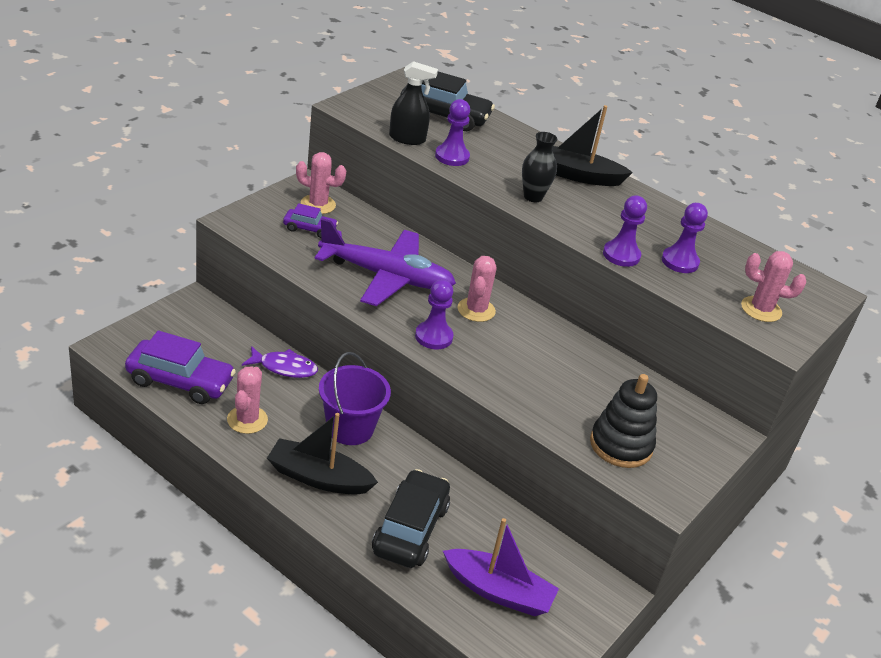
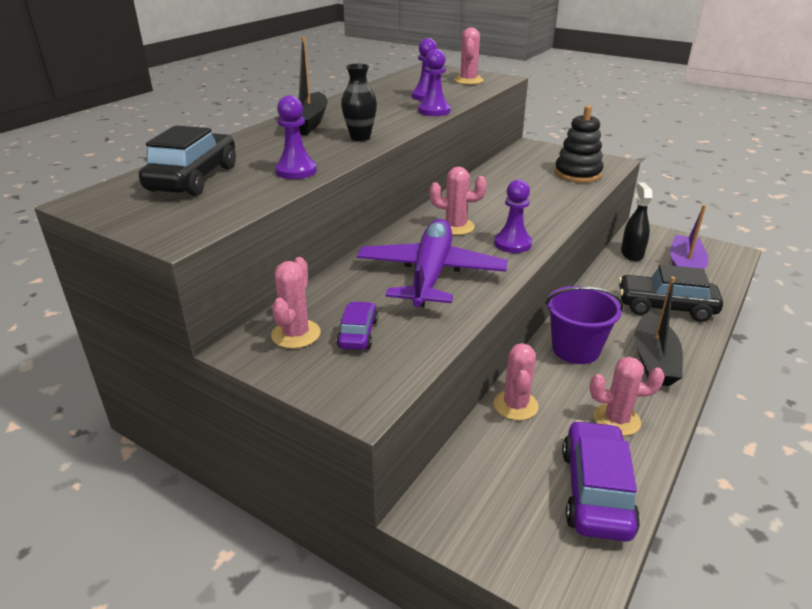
camera: 90 degrees left, 5 degrees down
purple fish [242,346,318,378] -> pink cactus [494,343,539,420]
black spray bottle [389,61,438,145] -> black spray bottle moved to [621,182,653,261]

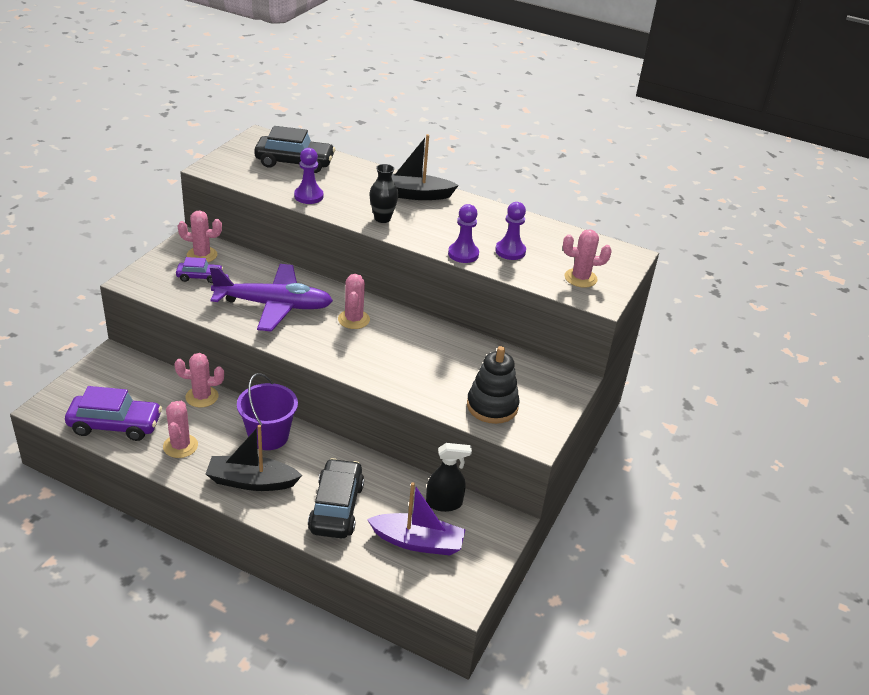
camera: 80 degrees right, 5 degrees up
purple pawn [494,179,532,253] -> none

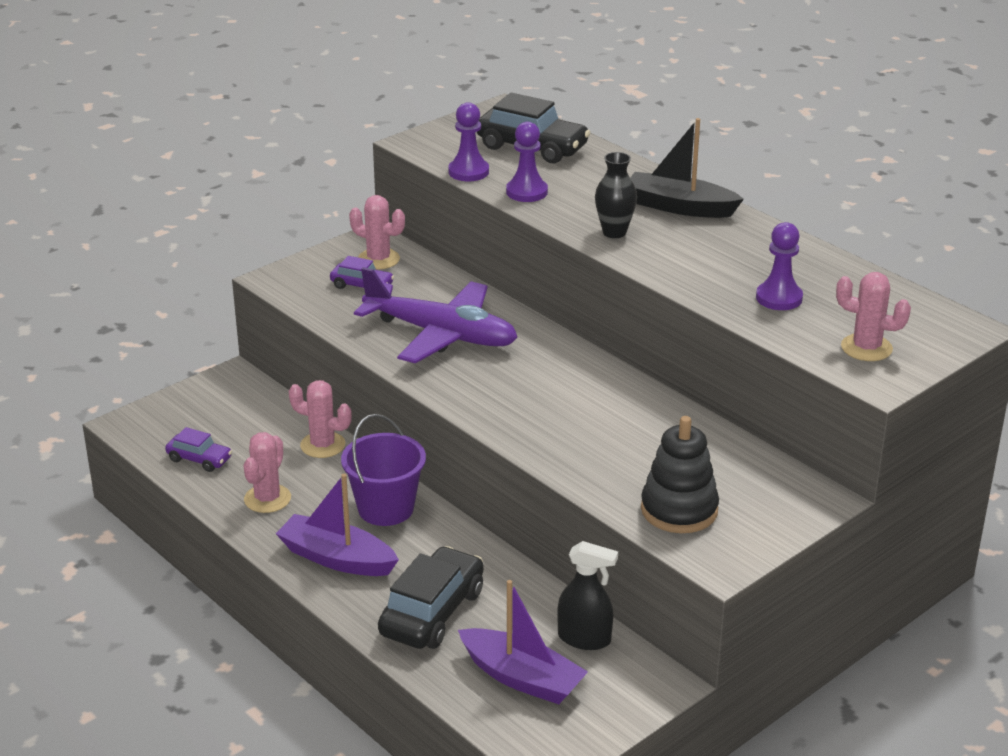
camera: 25 degrees right, 5 degrees down
purple car [65,386,162,441] -> purple car [165,427,232,472], size x0.55
black boat [206,425,302,491] -> purple boat [276,474,399,576]
pink cactus [338,274,370,329] -> none
purple pawn [448,204,479,263] -> purple pawn moved to [448,102,489,181]

